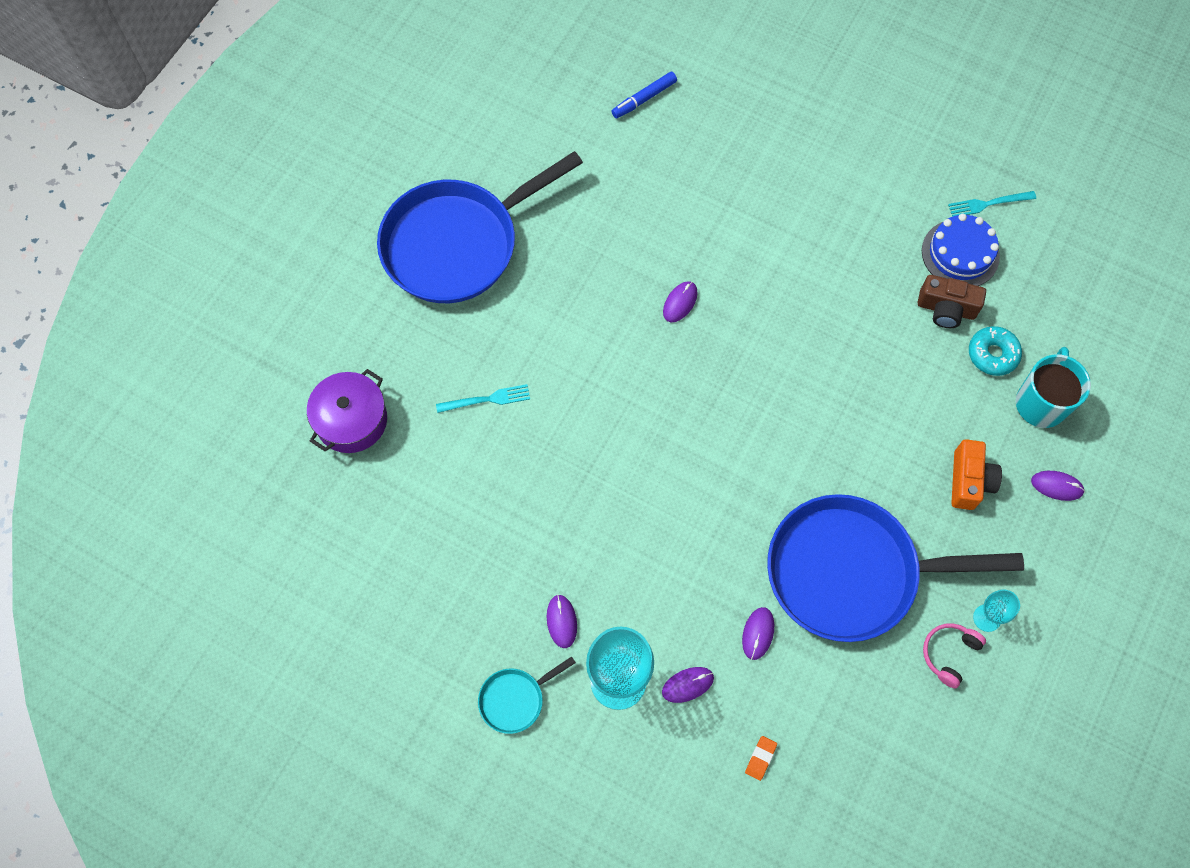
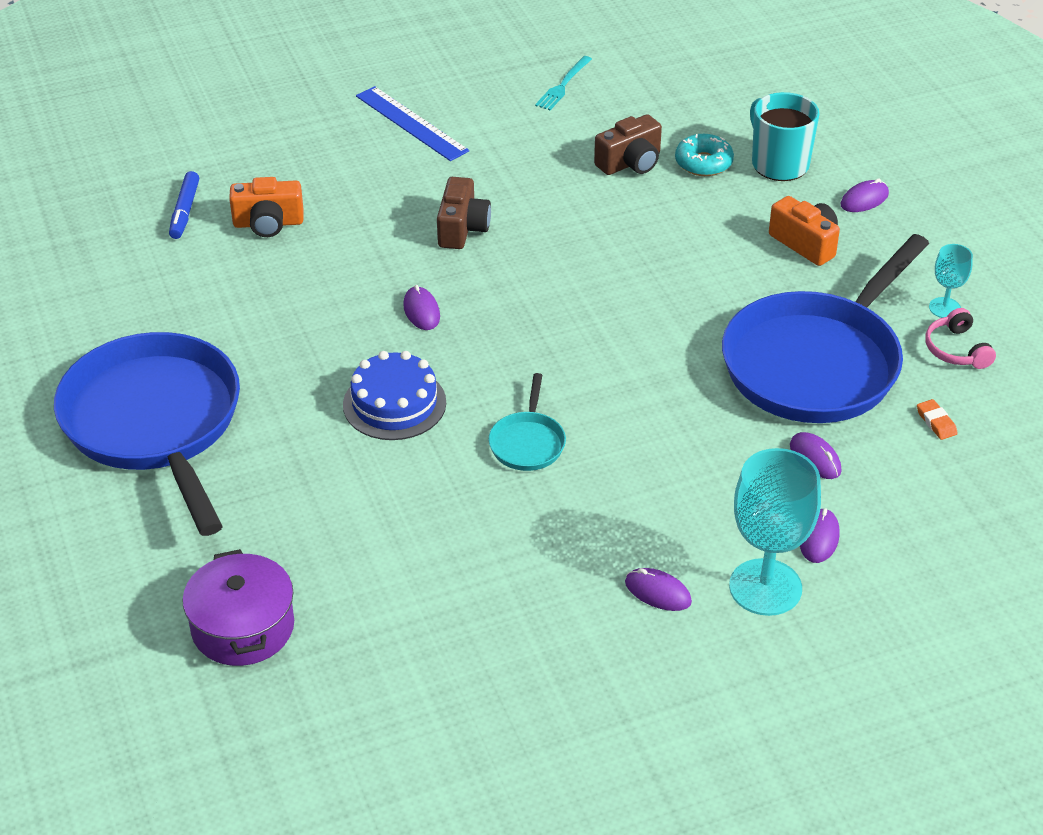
camera: 50 degrees left, 25 degrees down
blue pan [377,151,583,303] -> blue pan turned 150 degrees clockwise [54,332,240,536]
turquoise fork [436,384,530,413] -> none
turquoise pan [478,657,576,734] -> turquoise pan moved to [489,373,566,471]
orange eraser [745,736,777,781] -> orange eraser moved to [917,399,958,440]
blue cake [922,213,1000,286] -> blue cake moved to [343,351,446,440]
none -> orange camera [229,177,304,237]
none -> blue ruler [356,86,469,161]
none -> brown camera [437,177,491,249]

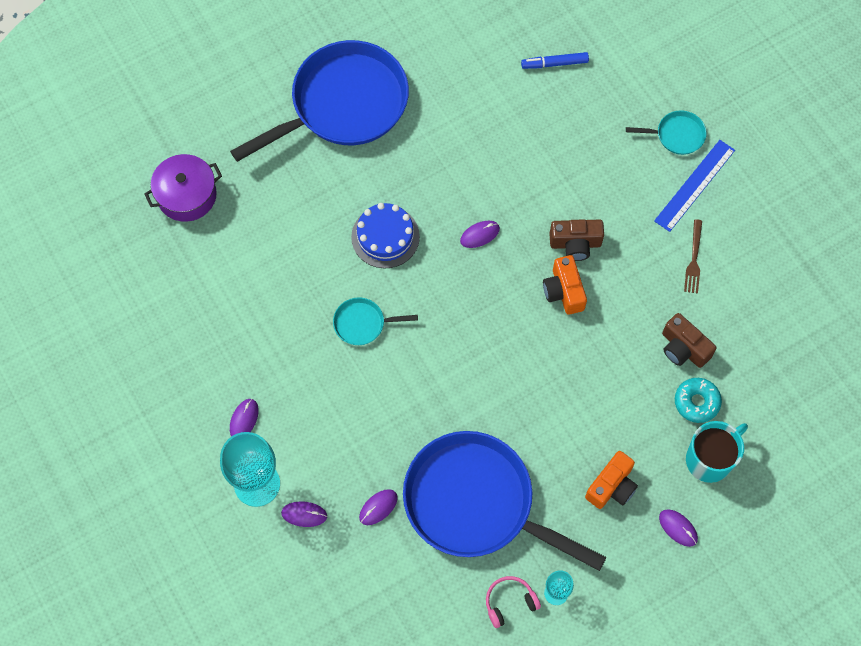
camera: 80 degrees right, 25 degrees up
orange camera [229,177,304,237] -> orange camera moved to [543,255,587,315]
turquoise fork [535,56,592,110] -> none
orange eraser [917,399,958,440] -> none
none -> turquoise pan [626,110,707,155]
none -> brown fork [684,219,702,294]

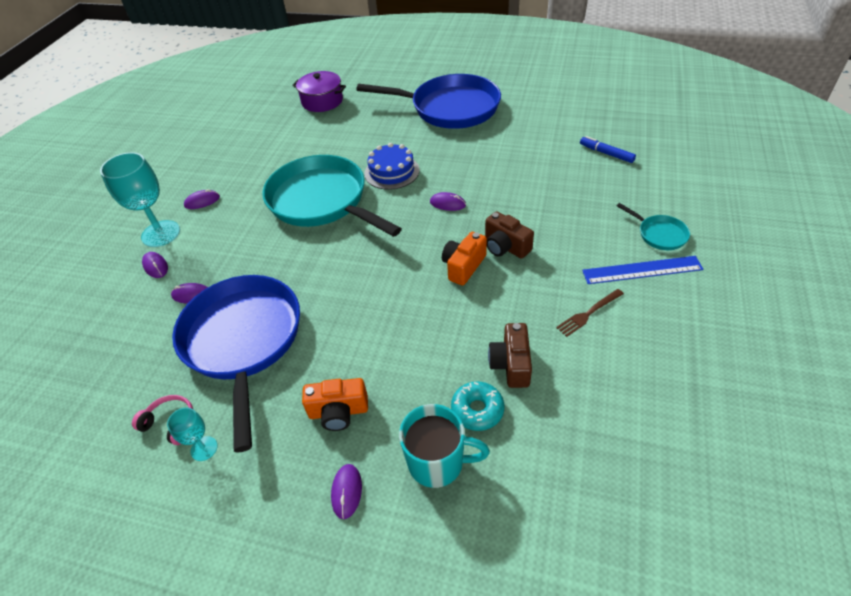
camera: 50 degrees right, 20 degrees down
turquoise pan [333,297,418,345] -> turquoise pan [263,155,402,237], size x2.41

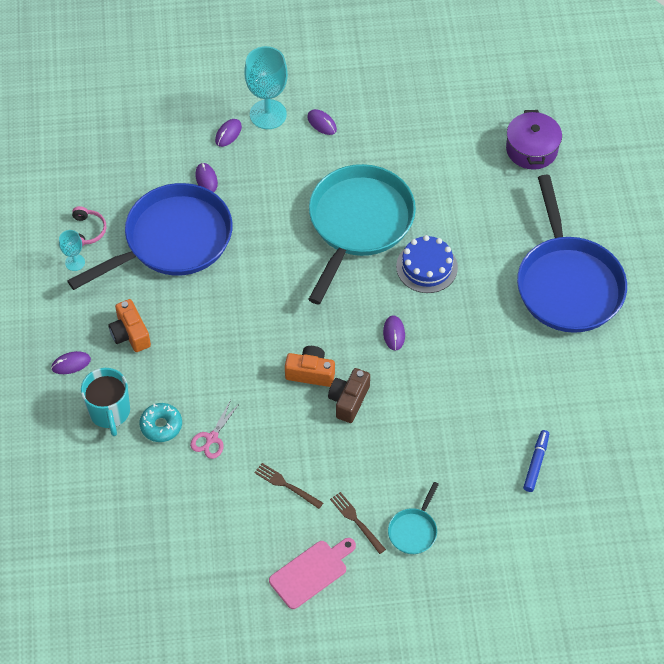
camera: 65 degrees right, 10 degrees up
brown camera [488,323,532,388] -> pink scissors [190,400,240,459]
blue ruler [582,256,703,284] -> brown fork [330,492,386,554]
none -> pink cutting board [269,538,356,609]

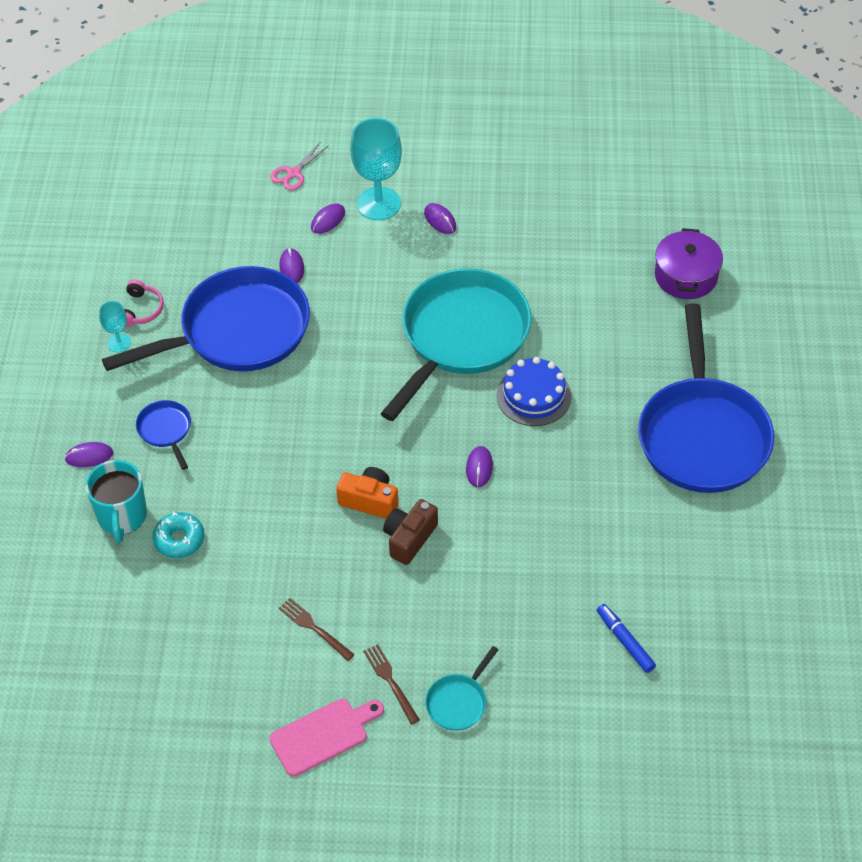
camera: 10 degrees right, 5 degrees down
orange camera [108,299,151,352] -> blue pan [136,400,191,470]
pink scissors [190,400,240,459] -> pink scissors moved to [270,143,328,190]
blue marker [523,430,549,492] -> blue marker turned 60 degrees counterclockwise [597,604,656,673]

